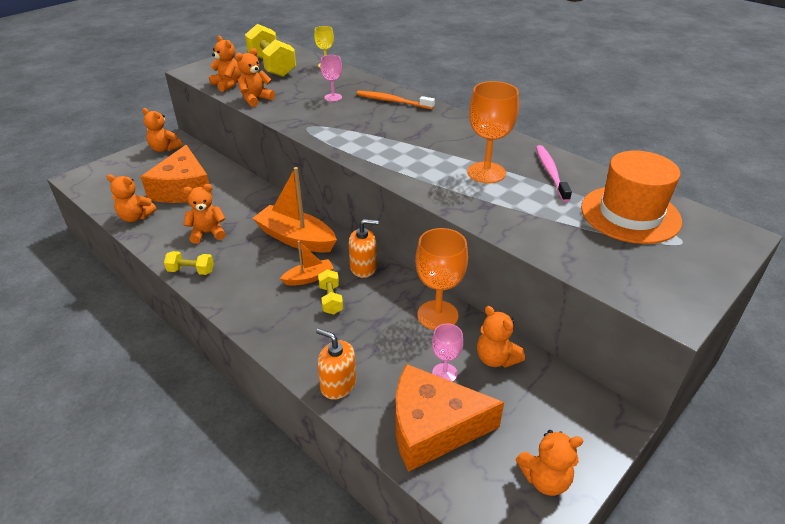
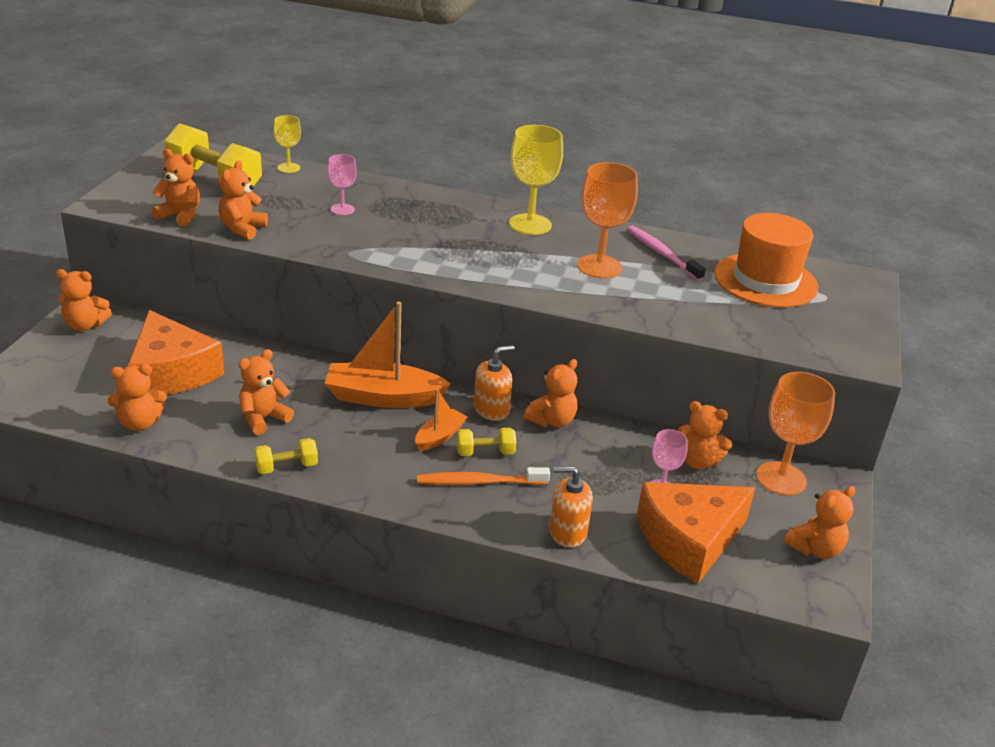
camera: 30 degrees left, 5 degrees down
yellow dumbbell [318,269,343,315] -> yellow dumbbell turned 60 degrees counterclockwise [457,428,516,456]
orange toothbrush [356,91,435,109] -> orange toothbrush moved to [417,467,550,485]
orange goblet [415,228,468,330] -> orange goblet moved to [756,372,835,495]
none -> yellow goblet [509,125,563,235]
none -> orange teddy bear [524,359,577,427]

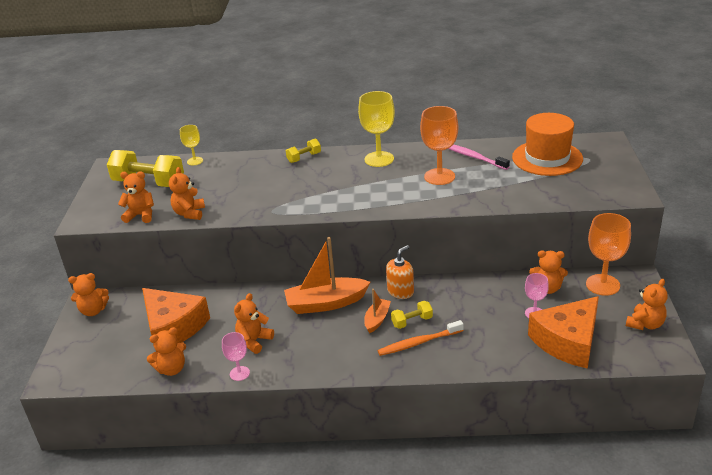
camera: 10 degrees left, 0 degrees up
yellow dumbbell [254,438,318,474] -> yellow dumbbell moved to [286,139,321,163]
pink goblet [327,154,357,215] -> pink goblet moved to [222,332,250,381]
orange teddy bear [524,359,577,427] -> none
orange soap dispenser [549,466,593,548] -> none

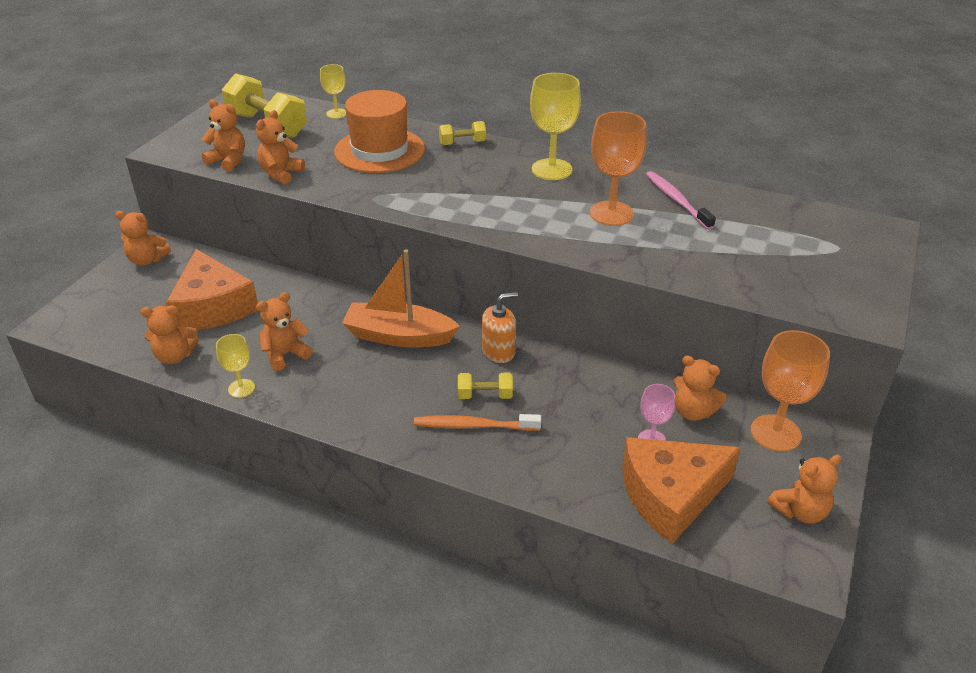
camera: 20 degrees right, 5 degrees up
pink goblet [222,332,250,381] -> yellow goblet [216,334,255,398]
orange boat [364,289,391,333] -> none
orange hat [512,113,583,176] -> orange hat moved to [334,90,425,173]

